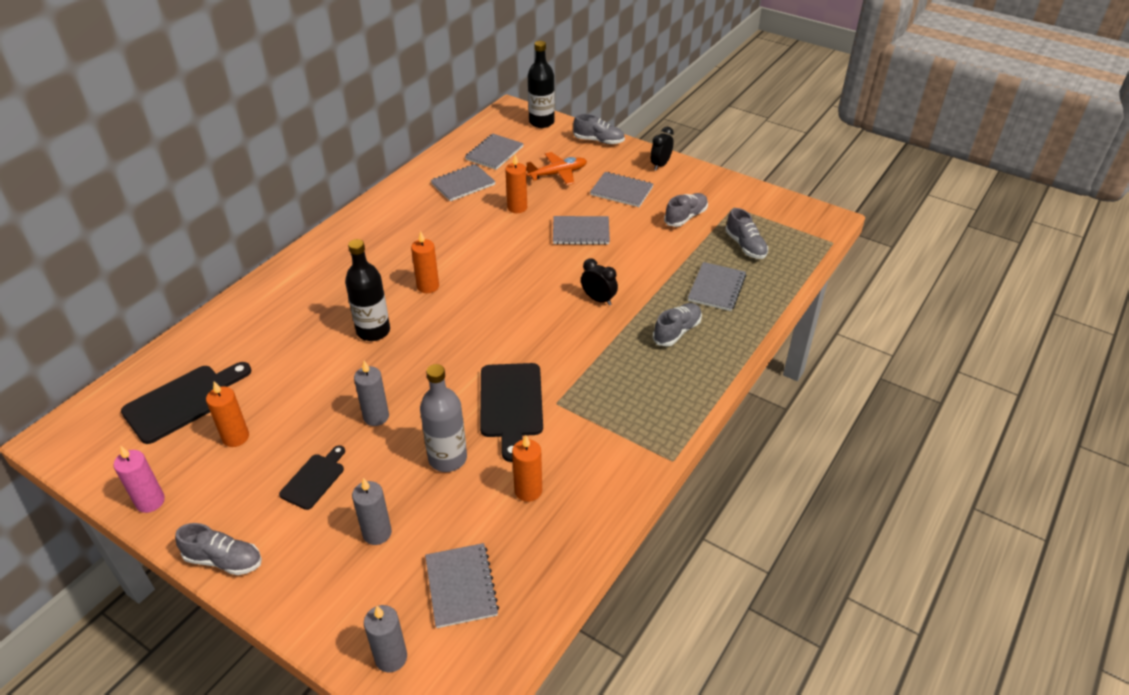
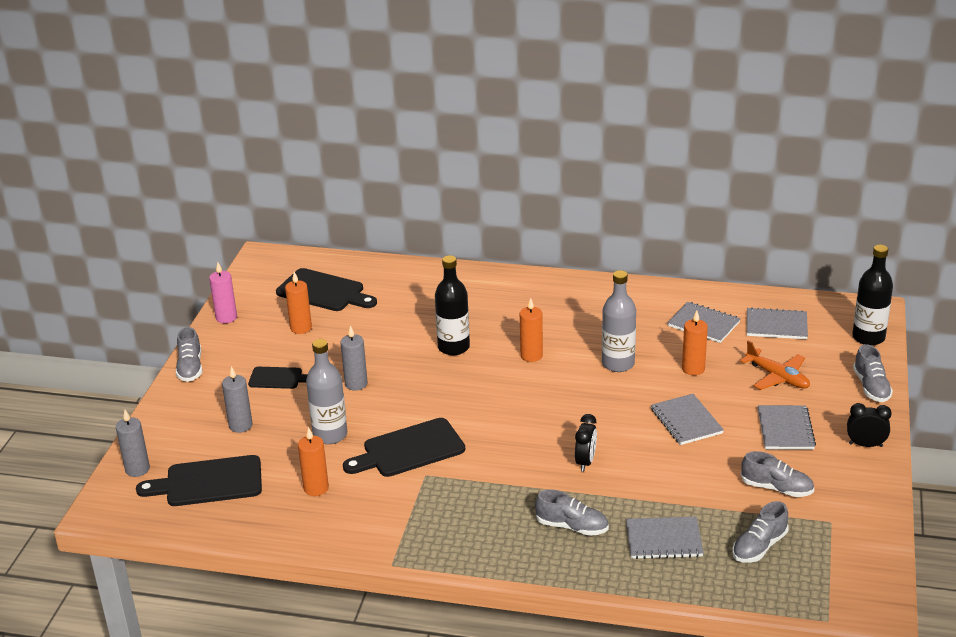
camera: 70 degrees right, 10 degrees down
grey notebook [425,543,499,628] -> black cutting board [136,455,262,506]
none -> grey bottle [602,270,636,372]

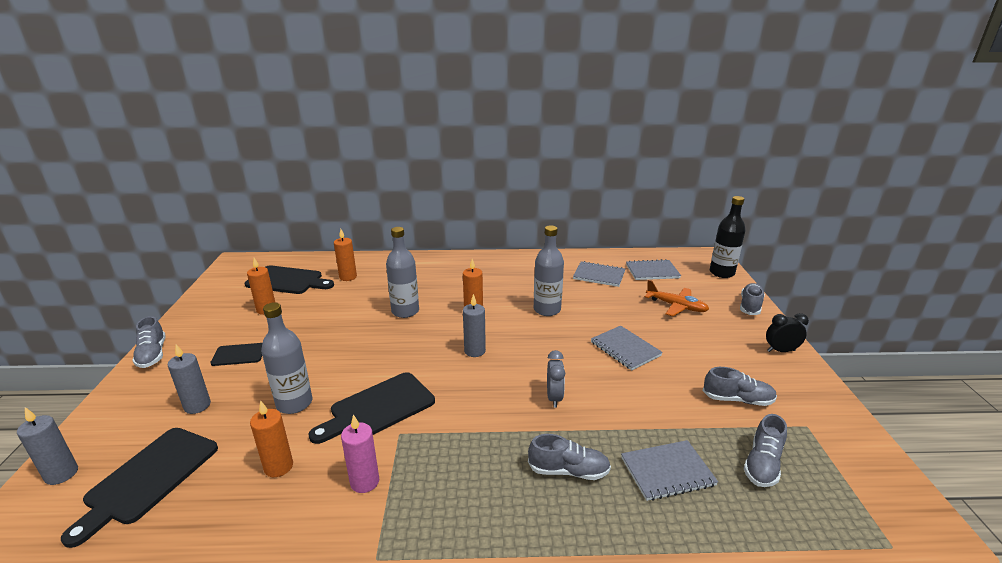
camera: 15 degrees left, 5 degrees down
black cutting board [136,455,262,506] -> black cutting board turned 45 degrees counterclockwise [61,428,218,548]
pink candle [209,262,237,323] -> pink candle moved to [341,414,379,493]
grey candle [340,325,368,391] -> grey candle moved to [463,294,486,357]
black bottle [435,255,470,355] -> grey bottle [386,227,419,318]
black clock [575,414,597,472] -> grey clock [547,350,565,408]
orange candle [682,311,708,375] -> orange candle moved to [334,229,357,281]
grey notebook [758,405,816,450] -> none
grey shoe [853,344,893,402] -> grey shoe turned 135 degrees counterclockwise [740,283,765,315]

